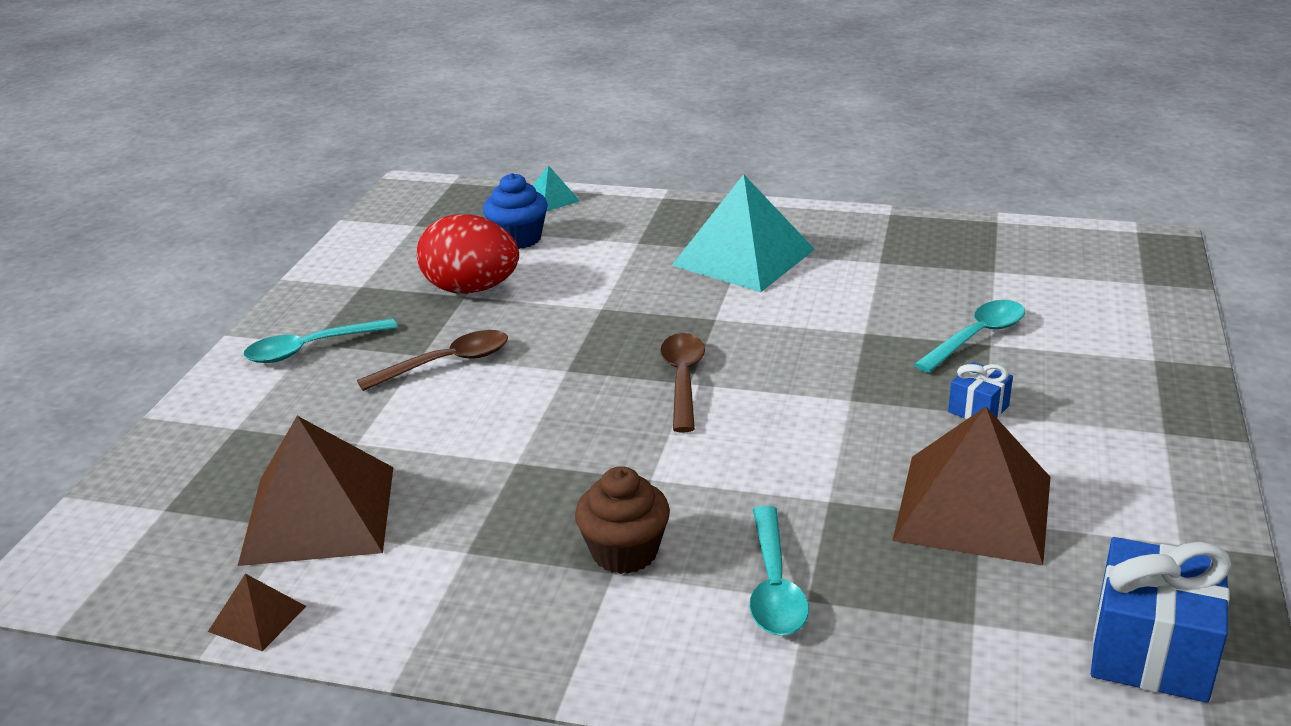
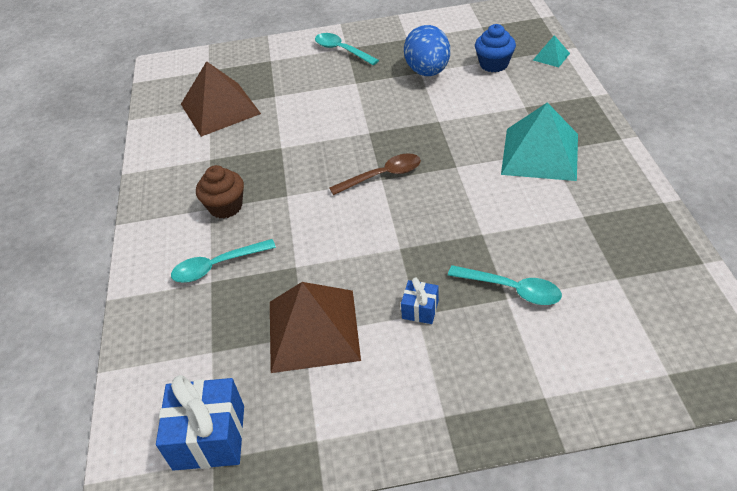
camera: 70 degrees right, 15 degrees up
brown pyramid [208,574,306,651] -> none
brown spoon [357,330,508,391] -> none
red egg [417,215,519,294] -> blue egg [404,25,450,76]

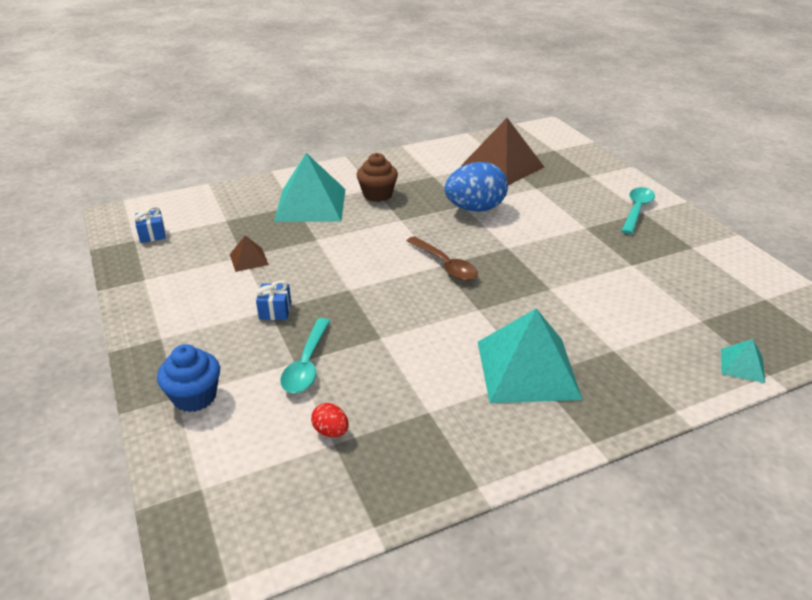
camera: 70 degrees right, 10 degrees down
blue gift [156,375,244,470] -> blue gift [134,206,166,243], size x0.52
turquoise spoon [171,239,276,283] -> turquoise pyramid [274,153,345,222]
brown pyramid [270,282,361,373] -> brown pyramid [230,236,269,272], size x0.45
blue egg [404,25,450,76] -> blue egg moved to [444,162,508,212]
blue cupcake [475,24,516,72] -> blue cupcake moved to [157,344,220,412]
none -> red egg [311,403,349,437]

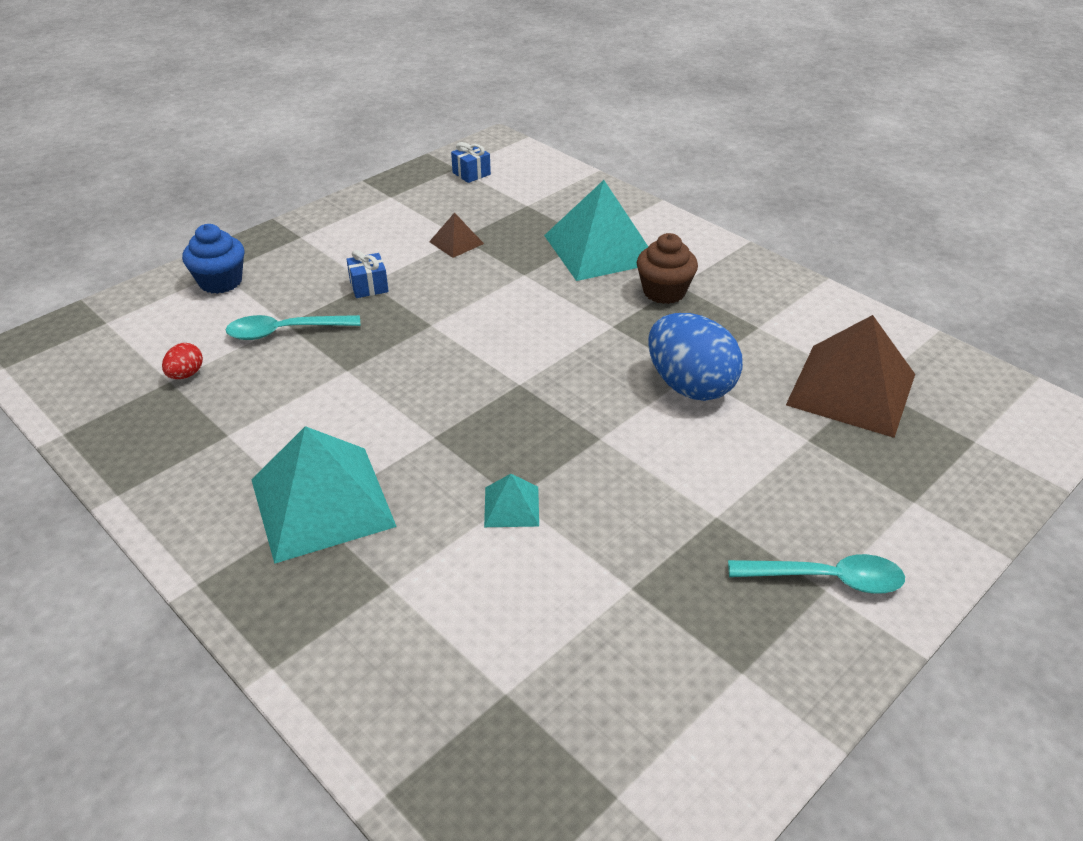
camera: 70 degrees right, 5 degrees up
brown spoon [407,236,478,281] -> none
turquoise pyramid [721,339,765,383] -> turquoise pyramid moved to [484,474,539,527]

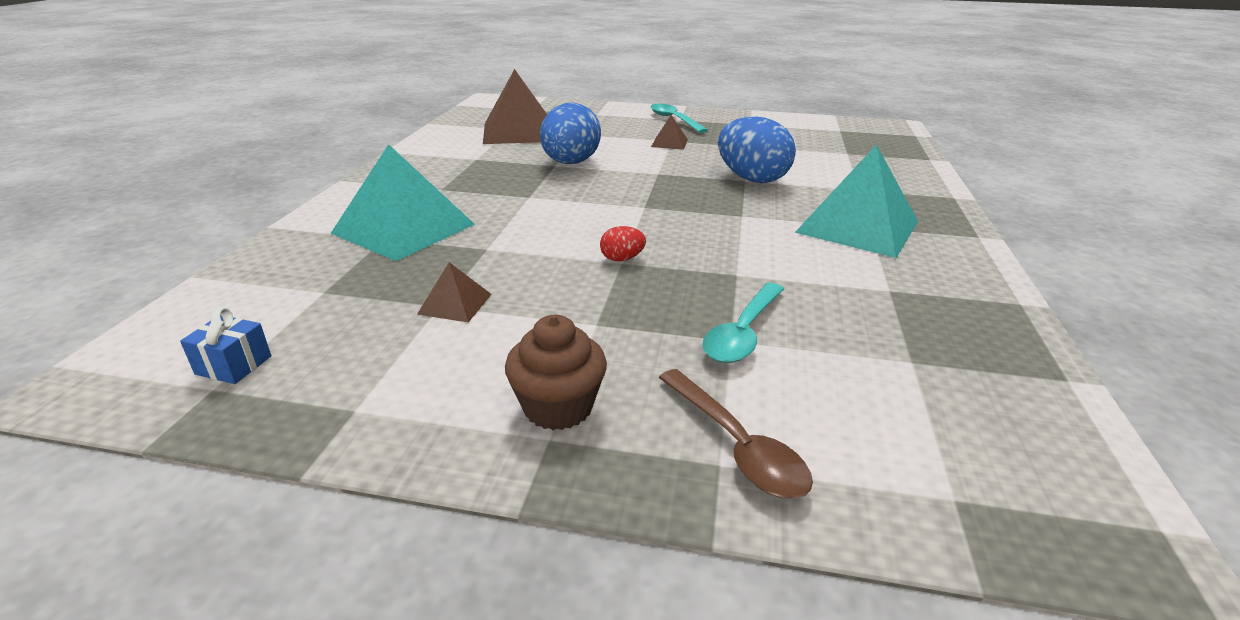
camera: 125 degrees left, 10 degrees down
red egg [162,343,203,379] -> red egg moved to [600,226,646,261]
blue cupcake [182,224,245,294] -> brown spoon [659,369,813,499]
turquoise spoon [226,315,360,340] -> turquoise spoon turned 75 degrees clockwise [702,283,784,363]
blue gift [346,250,389,298] -> none
turquoise pyramid [484,474,539,527] -> blue egg [718,117,796,183]
brown cupcake [637,233,698,304] -> brown cupcake moved to [505,315,607,430]
none -> brown pyramid [651,115,688,150]

